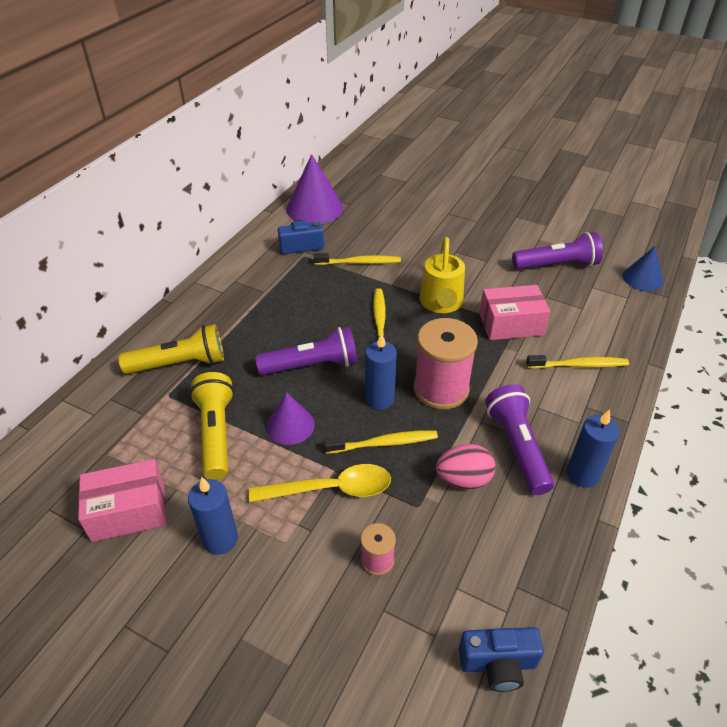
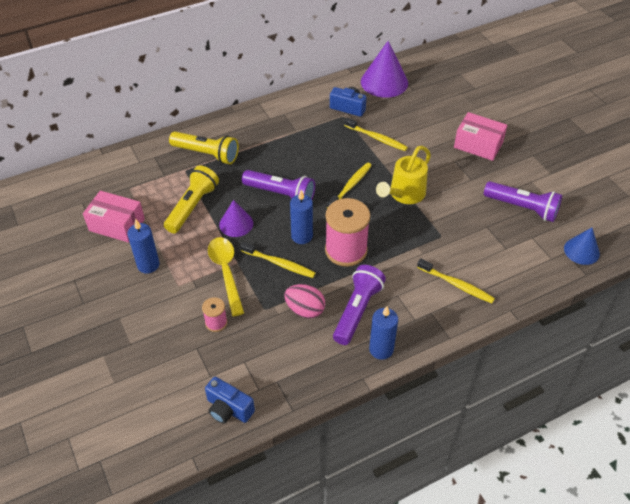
camera: 35 degrees right, 5 degrees up
yellow spoon [249,464,391,503] -> yellow spoon turned 135 degrees counterclockwise [208,237,244,316]
pink box [479,285,550,340] -> pink box moved to [454,112,507,161]

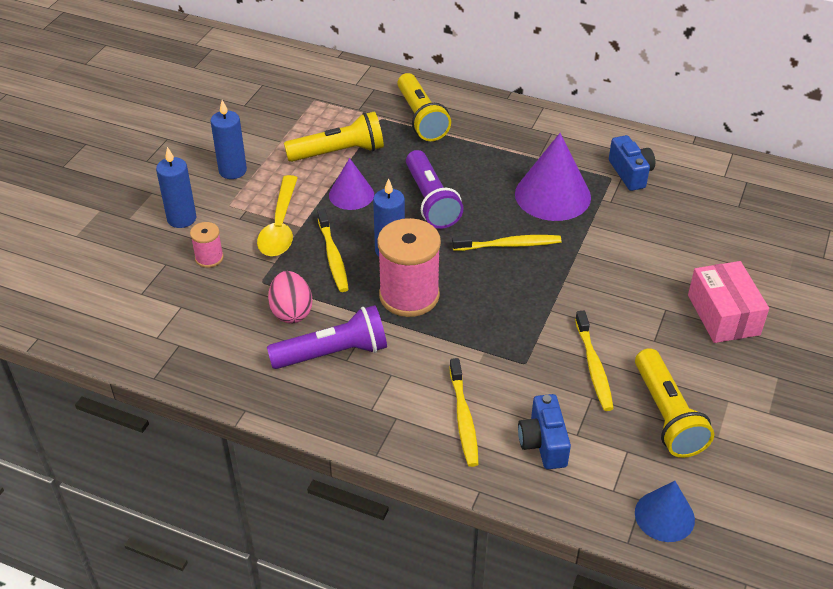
camera: 50 degrees right, 5 degrees down
pink box [83,191,145,243] -> none
blue camera [205,377,255,424] -> blue camera moved to [518,394,571,469]
yellow spoon [208,237,244,316] -> yellow spoon turned 150 degrees clockwise [257,175,297,256]
yellow toothbrush [344,118,408,151] -> yellow toothbrush moved to [575,311,614,411]
purple cone [361,41,408,98] -> purple cone moved to [515,133,591,221]
blue candle [369,306,398,360] -> blue candle moved to [156,147,196,228]
yellow watering can [376,146,431,204] -> none
purple flashlight [484,181,562,222] -> yellow flashlight [635,348,714,458]

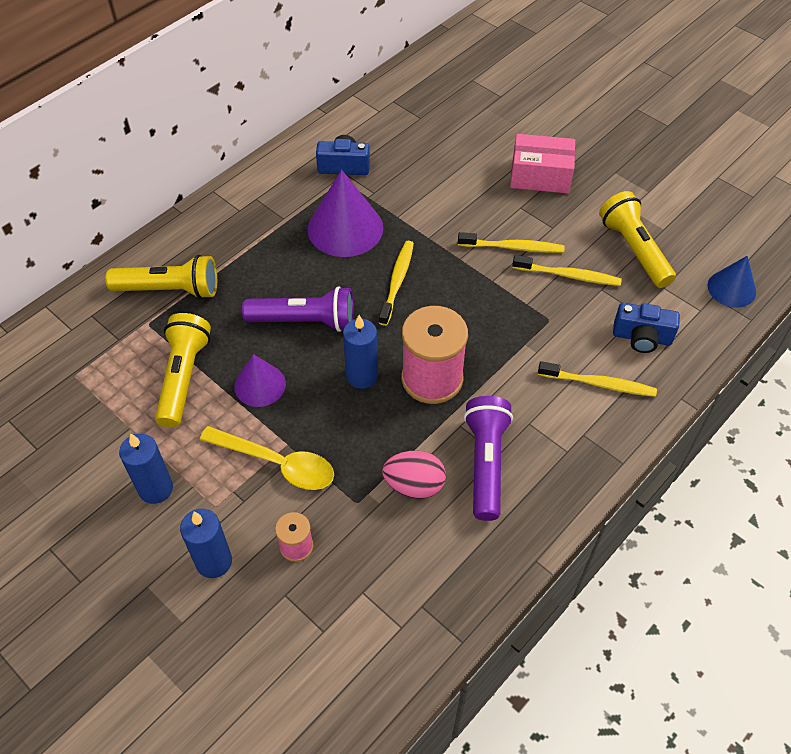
camera: 70 degrees left, 10 degrees up
yellow toothbrush [317,209,348,292] -> yellow toothbrush moved to [458,232,564,253]
yellow flashlight [635,348,714,458] -> yellow flashlight turned 120 degrees counterclockwise [599,191,676,288]

